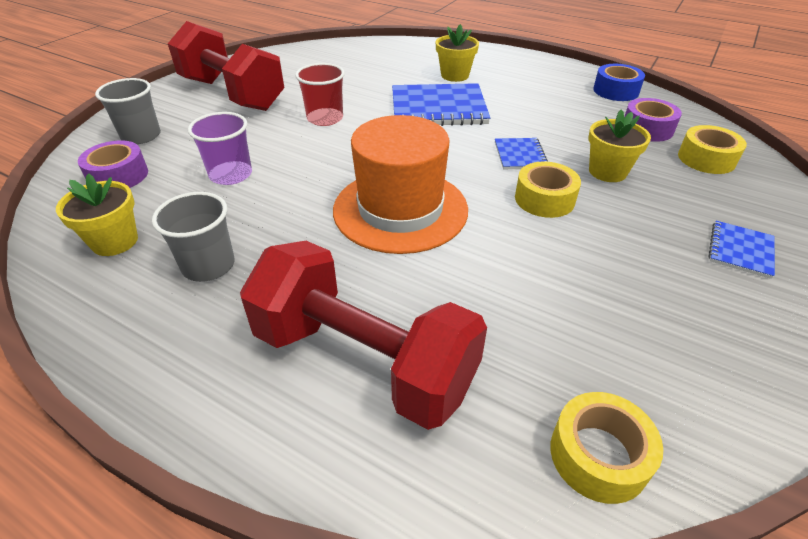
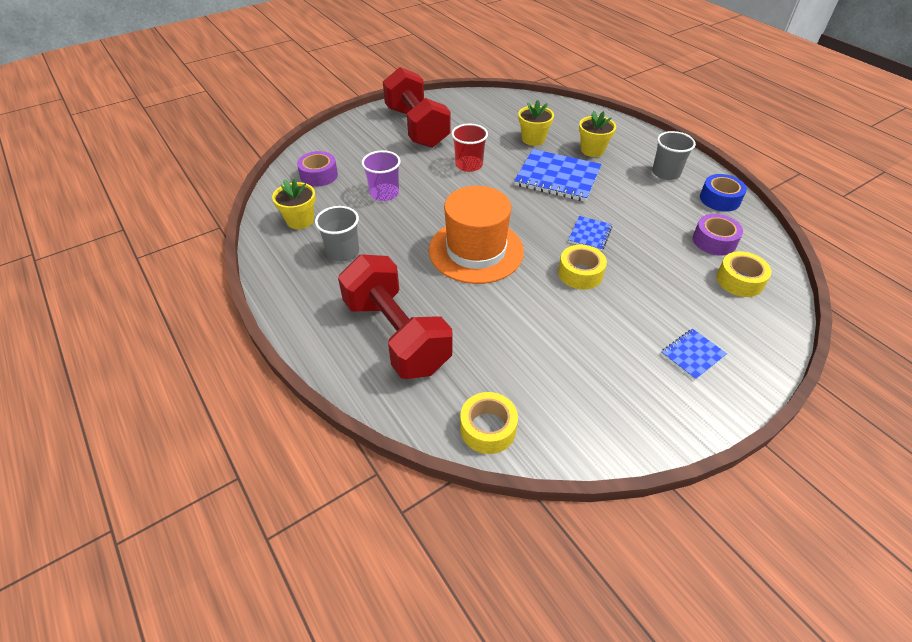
camera: 25 degrees right, 5 degrees up
grey cup [95,78,161,144] -> grey cup moved to [652,131,696,180]
yellow flower pot [589,110,651,182] -> yellow flower pot moved to [518,100,554,146]

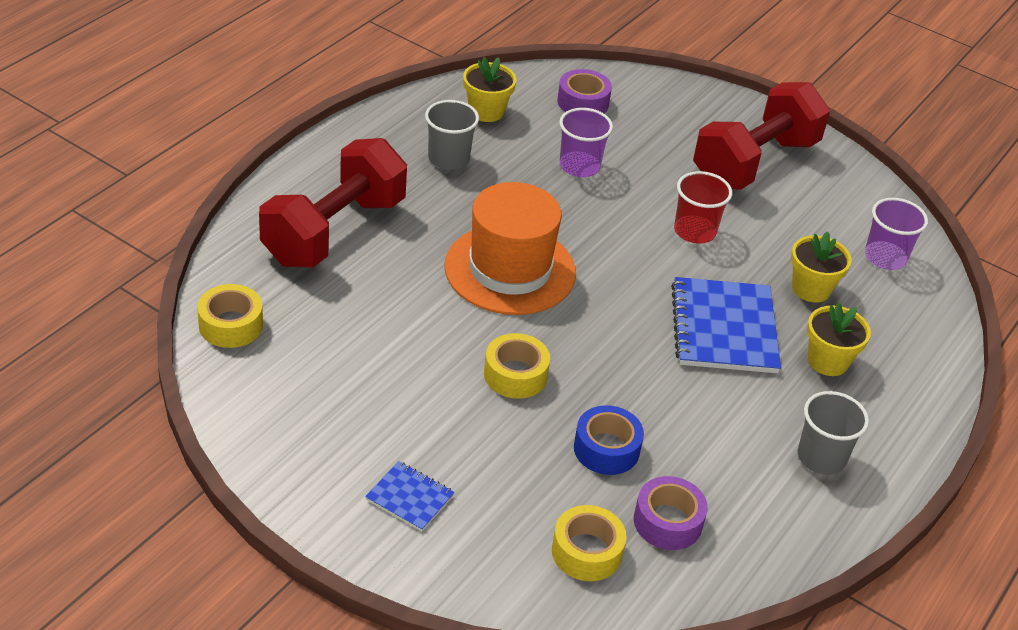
camera: 65 degrees right, 5 degrees down
blue notebook [568,216,612,251] -> none
blue tape [700,174,747,212] -> blue tape moved to [574,405,644,475]
none -> purple cup [865,198,928,270]

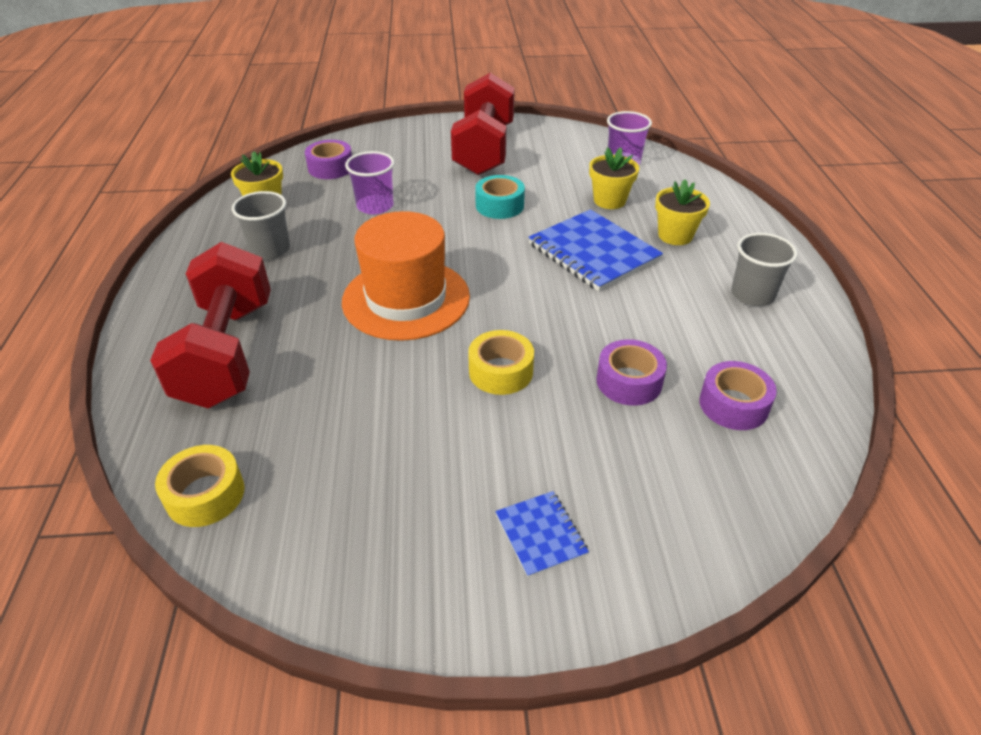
camera: 35 degrees left, 0 degrees up
blue notebook [365,461,455,531] -> blue notebook turned 75 degrees clockwise [495,491,589,578]
yellow tape [552,505,627,581] -> none
blue tape [574,405,644,475] -> purple tape [597,339,667,406]
red cup [674,171,732,244] -> turquoise tape [475,175,525,219]

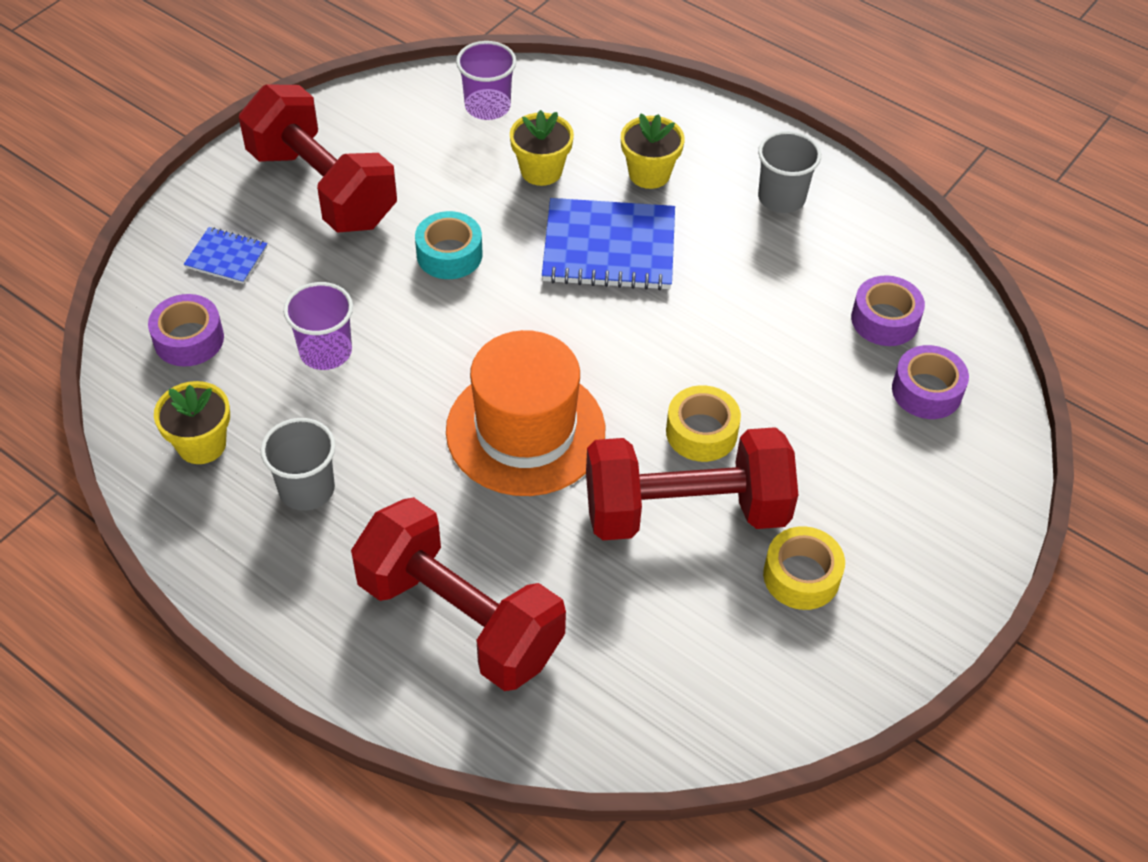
camera: 50 degrees left, 10 degrees up
yellow tape [155,445,245,527] -> yellow tape moved to [763,526,845,610]
blue notebook [495,491,589,578] -> blue notebook moved to [184,227,268,284]
purple tape [597,339,667,406] -> purple tape moved to [892,345,969,419]
none -> red dumbbell [586,427,798,540]

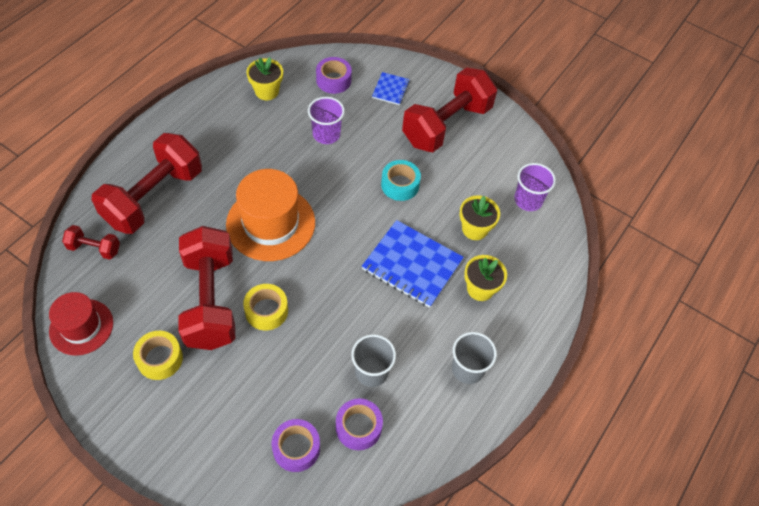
camera: 85 degrees right, 5 degrees up
grey cup [261,418,335,511] -> grey cup moved to [351,334,396,387]
blue notebook [542,198,675,290] -> blue notebook turned 60 degrees counterclockwise [362,220,464,308]
none -> red hat [49,292,113,356]
none -> red dumbbell [62,225,120,260]

